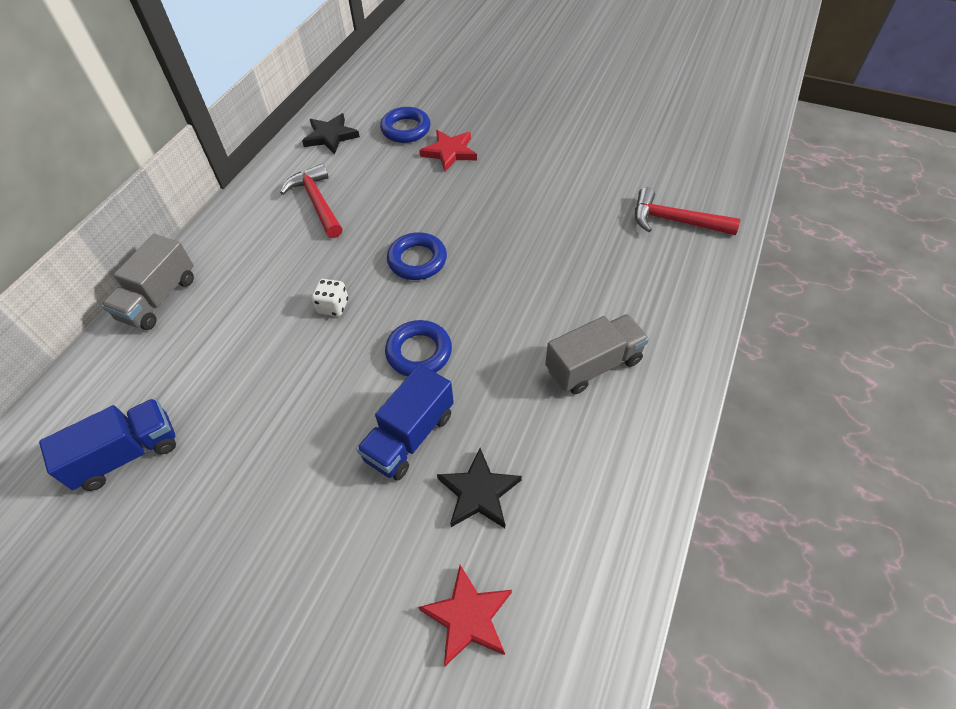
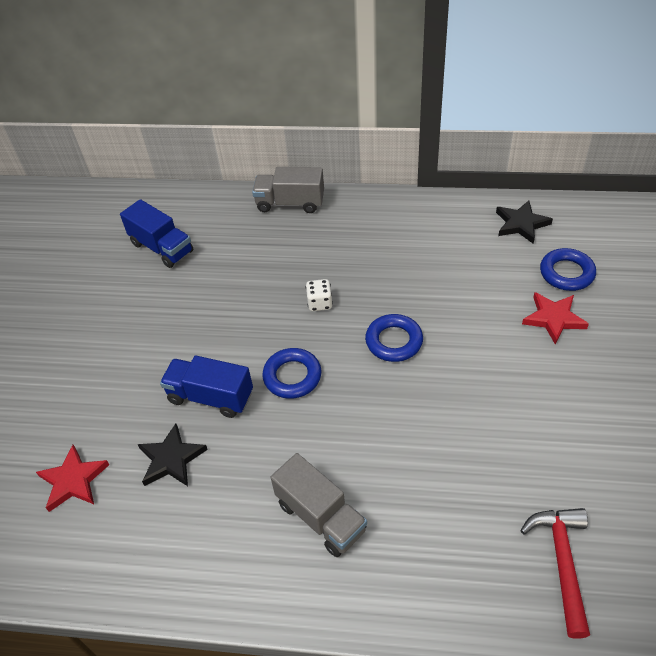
camera: 75 degrees right, 5 degrees down
red hammer [280,163,342,238] -> none

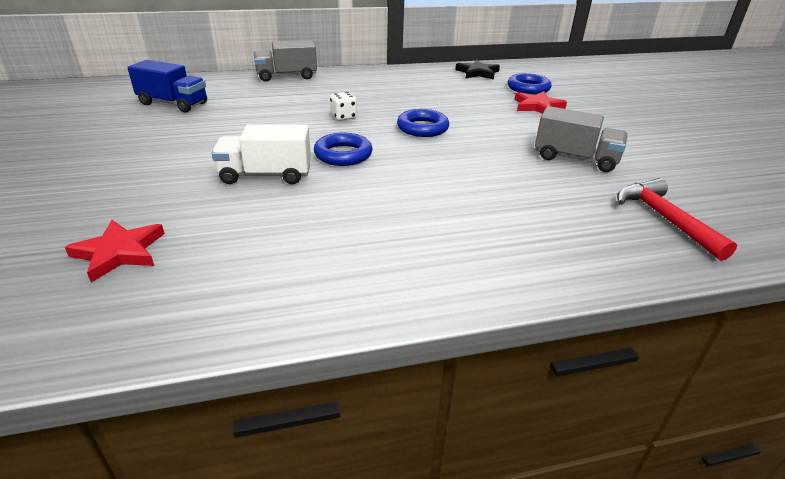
camera: 25 degrees left, 15 degrees down
black star [137,424,208,486] -> none
blue truck [160,356,253,418] -> white truck [212,124,311,184]
grey truck [271,453,367,557] -> grey truck moved to [535,106,628,172]

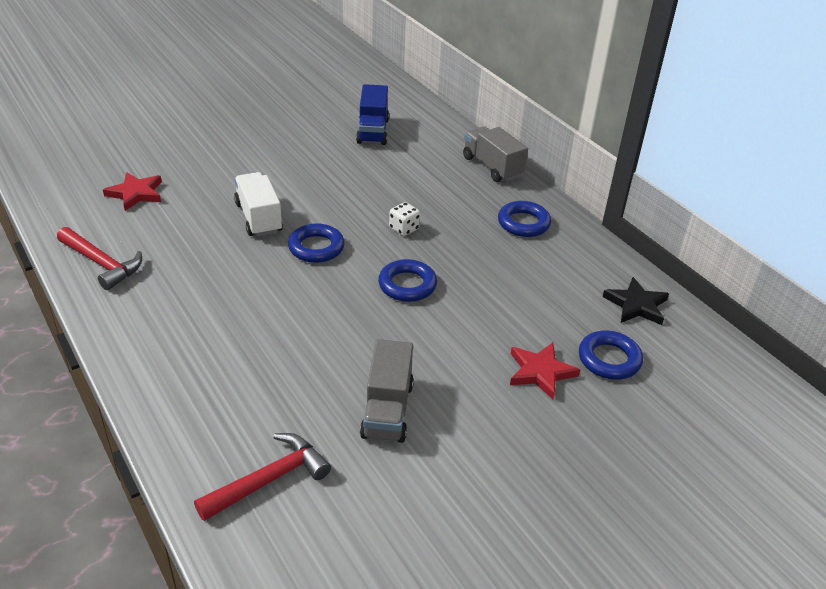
camera: 70 degrees right, 5 degrees up
none -> red hammer [57,227,142,290]
none -> blue ring [498,201,551,237]

